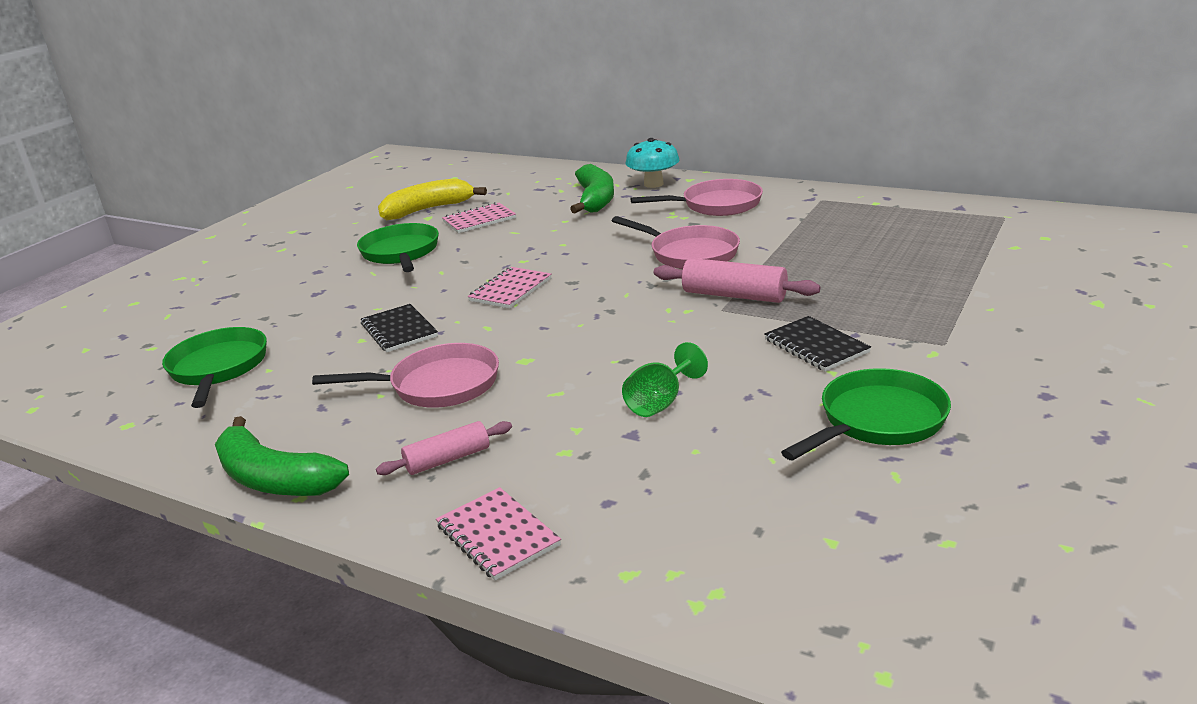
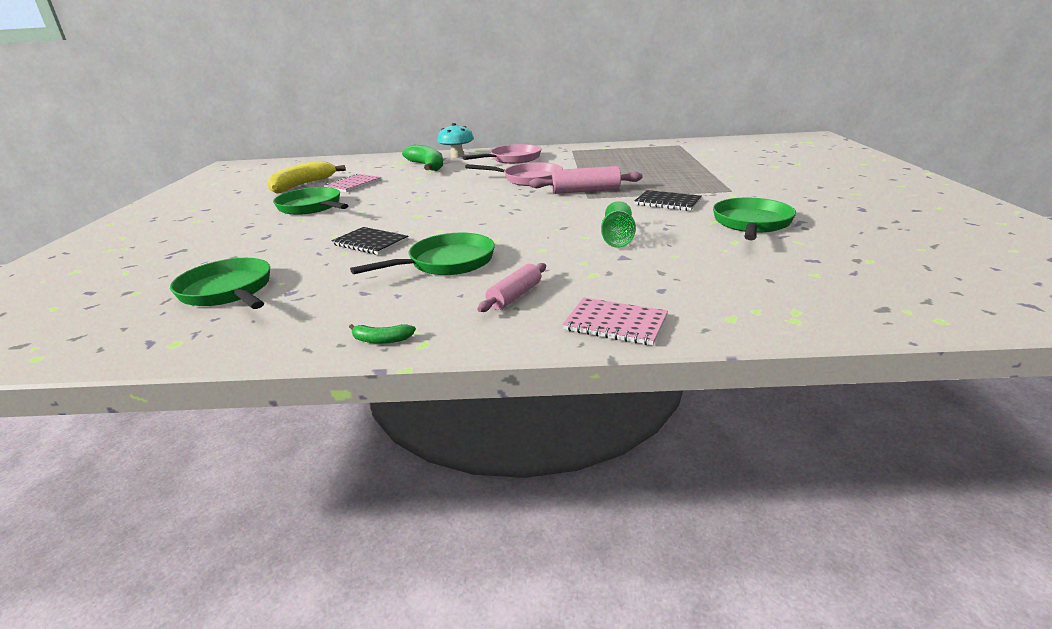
camera: 30 degrees left, 0 degrees up
green banana [215,416,349,496] -> green banana [349,324,416,344], size x0.43
pink pan [312,343,499,407] -> green pan [350,233,495,275]
pink notebook [468,267,552,309] -> none

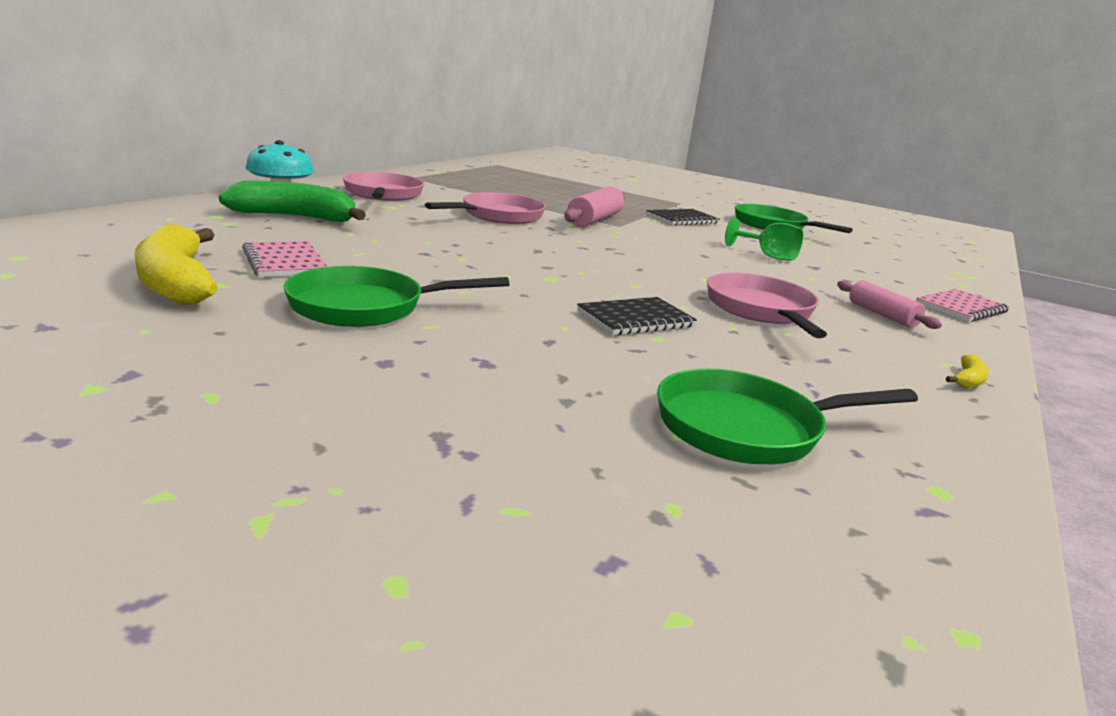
camera: 65 degrees left, 5 degrees down
green banana [349,324,416,344] -> yellow banana [946,354,989,389]
green pan [350,233,495,275] -> pink pan [707,273,827,338]

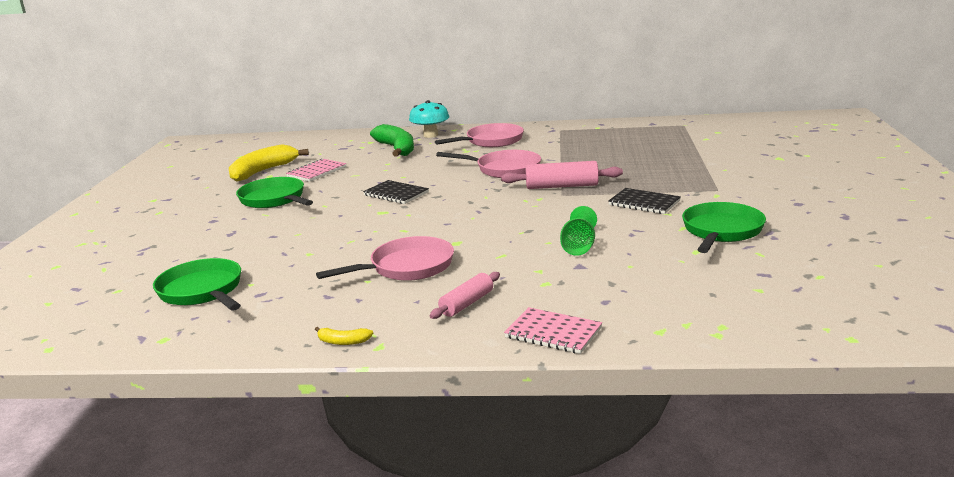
camera: 70 degrees right, 0 degrees up
black notebook [577,297,697,335] -> black notebook moved to [363,180,429,204]

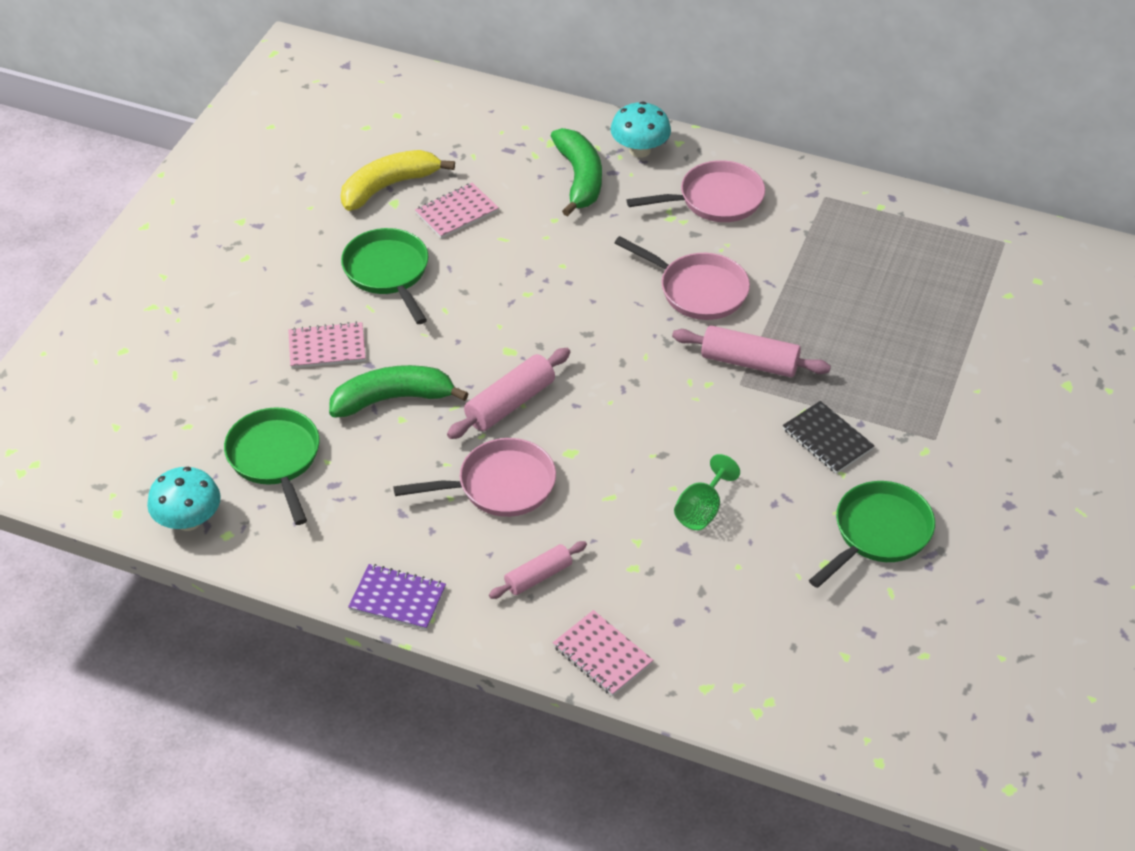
camera: 15 degrees right, 25 degrees up
yellow banana [315,327,373,345] -> purple notebook [348,564,446,630]
black notebook [363,180,429,204] -> none
none -> turquoise mushroom [147,467,221,531]
none -> pink notebook [288,322,366,368]
none -> green banana [329,365,469,418]
none -> pink rolling pin [447,348,570,439]

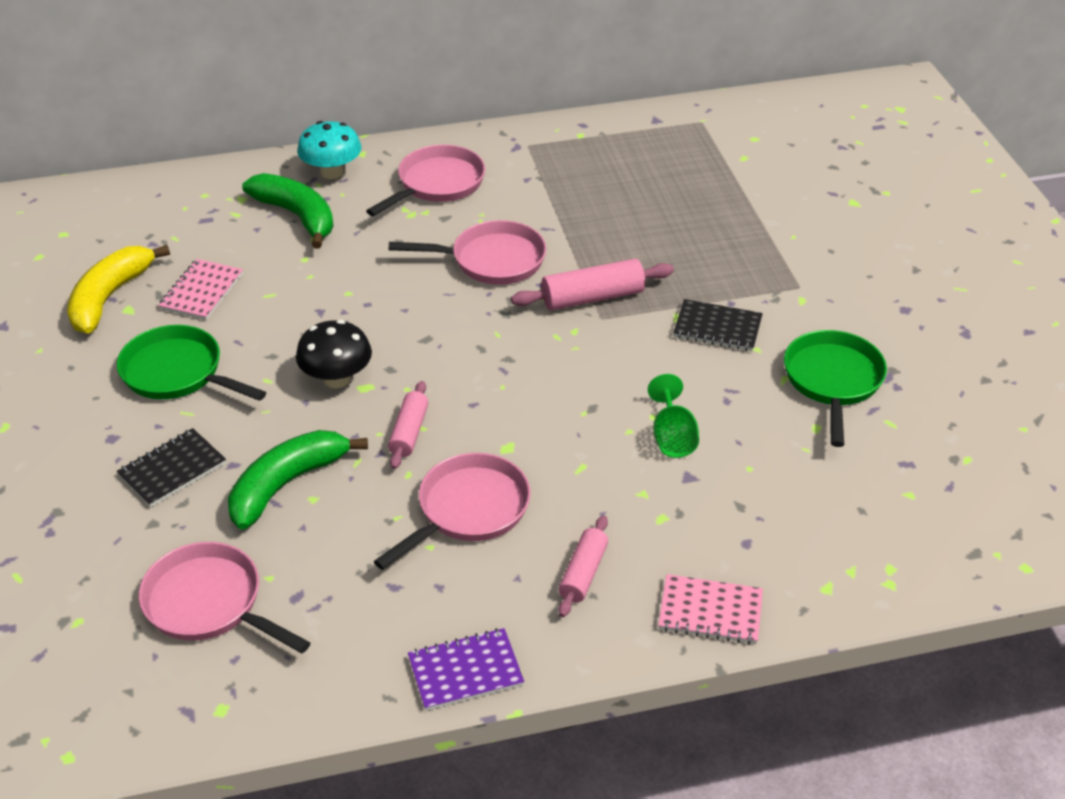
camera: 35 degrees left, 5 degrees down
turquoise mushroom [147,467,221,531] -> none
green pan [224,408,319,525] -> pink pan [139,542,311,653]
pink notebook [288,322,366,368] -> black notebook [117,428,226,507]
pink rolling pin [447,348,570,439] -> pink rolling pin [388,381,429,469], size x0.65
none -> black mushroom [296,320,372,388]

